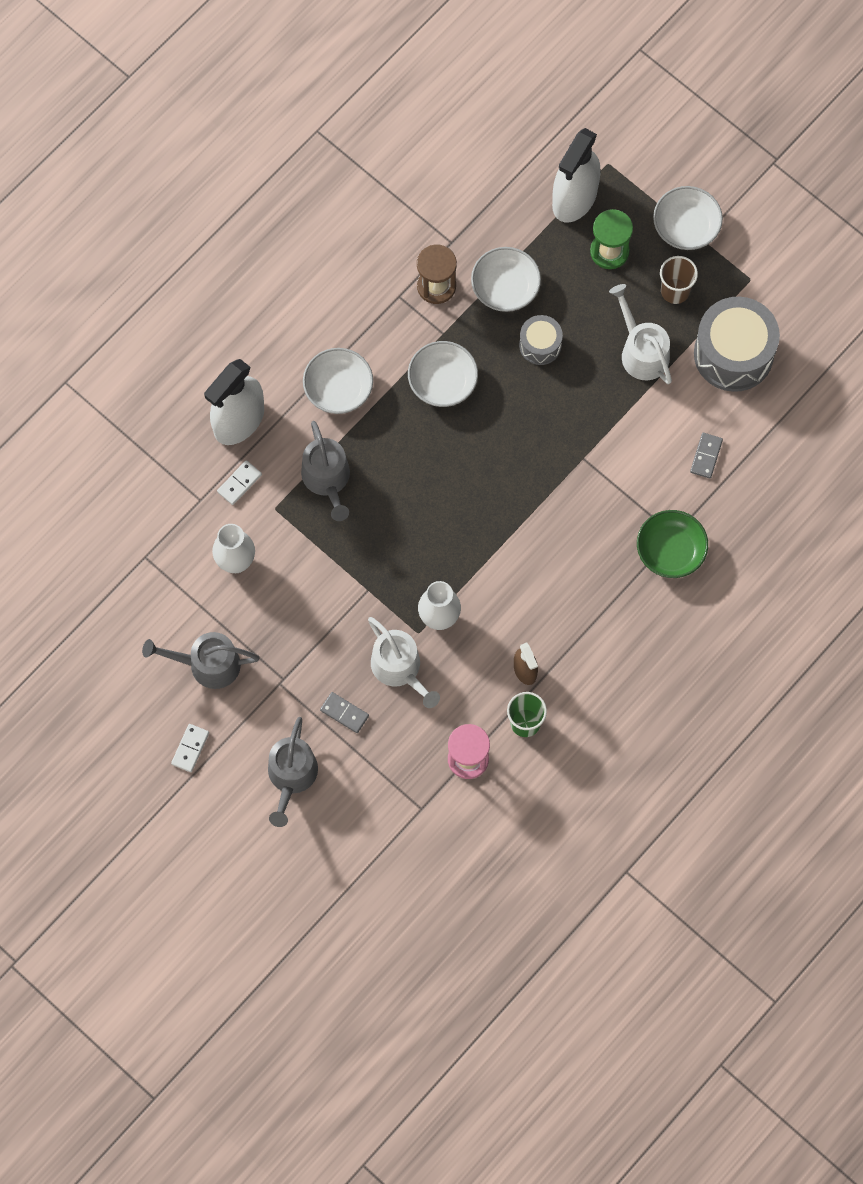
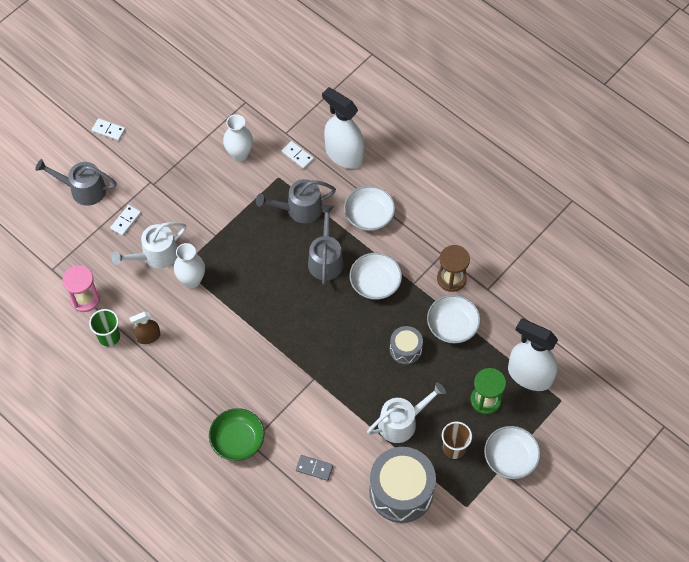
camera: 90 degrees right, 10 degrees down
grey watering can [142,632,259,689] -> grey watering can moved to [308,205,344,285]
grey domino [320,692,369,733] -> white domino [110,205,141,236]

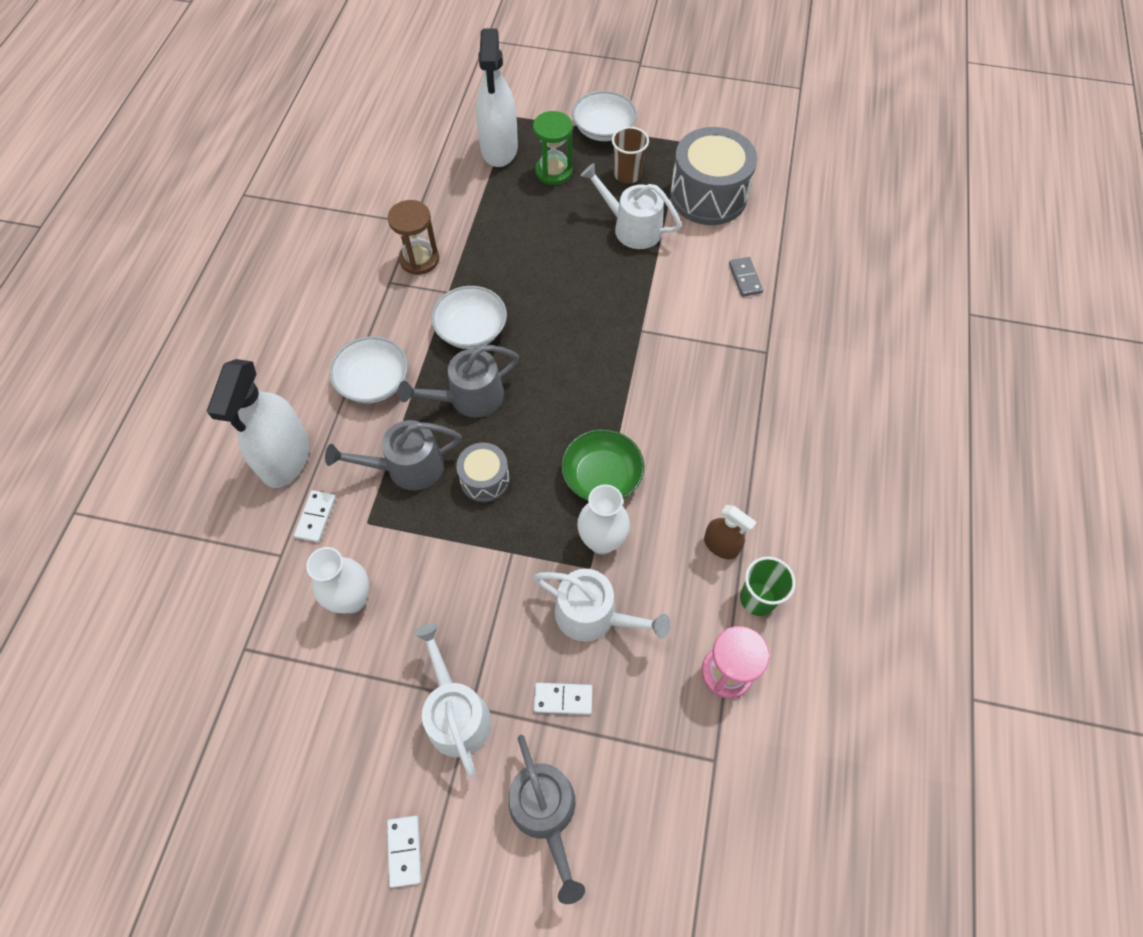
camera: 120 degrees left, 0 degrees up
green bowl [209,408,264,461] -> green bowl moved to [561,429,644,501]
grey watering can [256,179,336,223] -> grey watering can turned 120 degrees clockwise [325,420,462,490]
grey drum [390,326,423,365] -> grey drum moved to [456,443,510,502]
white bowl [427,295,480,343] -> none
none -> white watering can [414,623,491,778]

